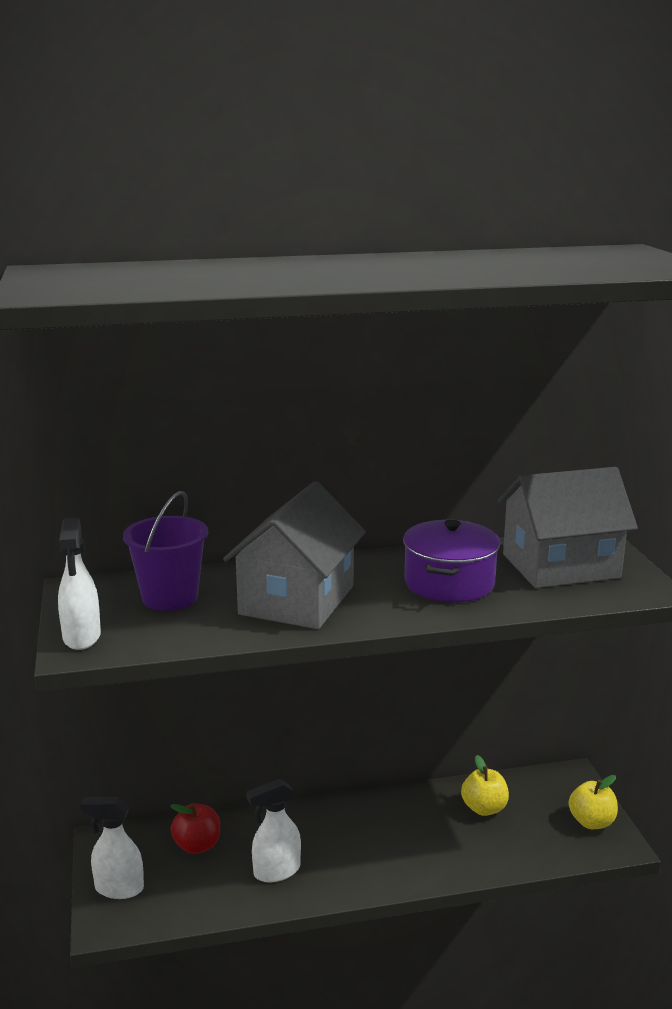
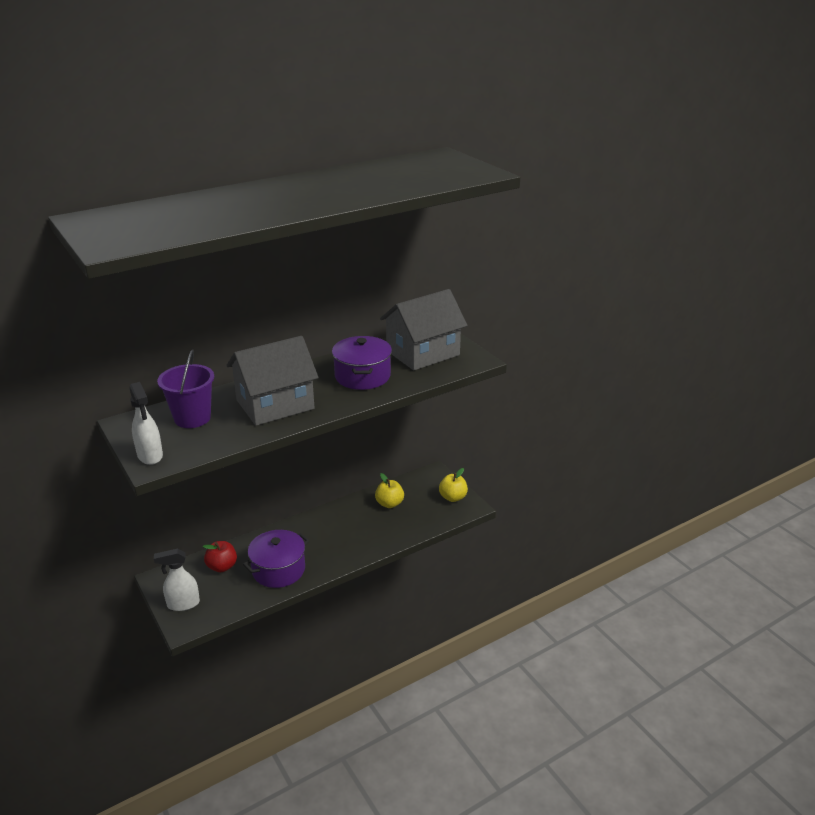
camera: 20 degrees left, 10 degrees up
grey house [223,481,366,629] -> grey house turned 60 degrees clockwise [226,336,318,426]
white spray bottle [246,779,301,882] -> purple pot [243,530,310,588]

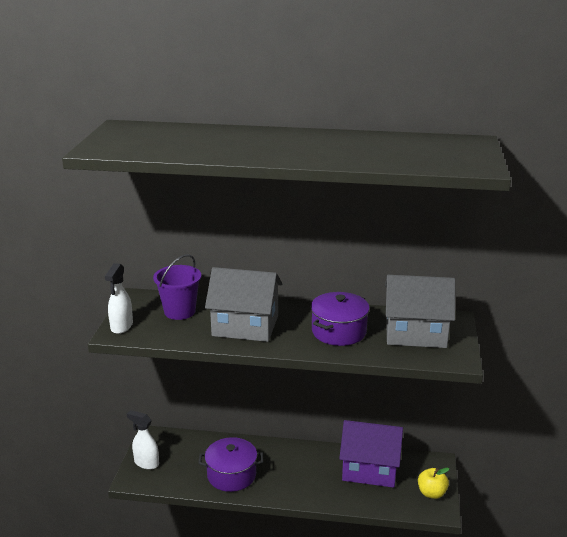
camera: 40 degrees right, 5 degrees down
red apple [203,541,237,572] -> none
yellow apple [375,473,404,508] -> purple house [339,420,403,488]

